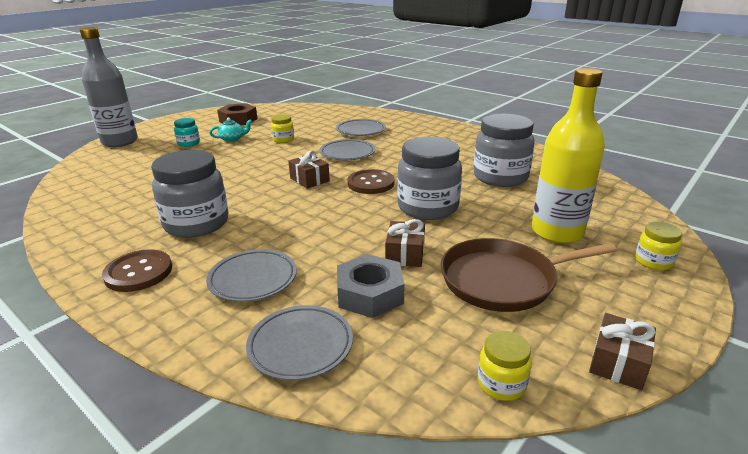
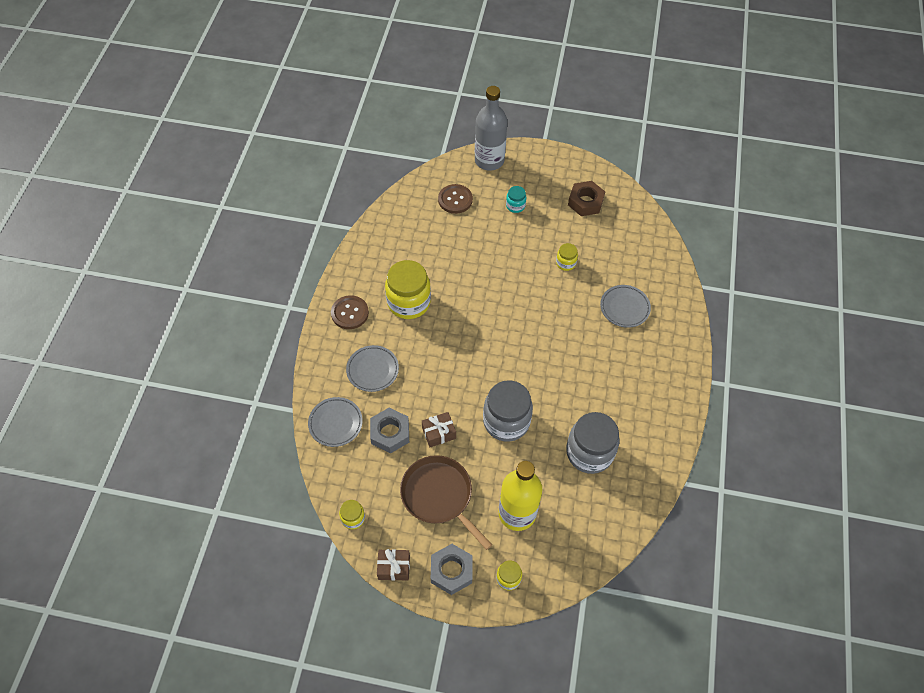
camera: 60 degrees right, 30 degrees up
grey jar [151,150,229,238] -> yellow jar [385,260,431,319]
turquoise teapot [209,118,252,142] -> none
brown gift [288,150,330,189] -> none
grey plate [320,139,375,160] -> none
brown button [347,169,395,194] -> brown button moved to [438,184,473,214]
none -> grey nut [431,544,473,595]

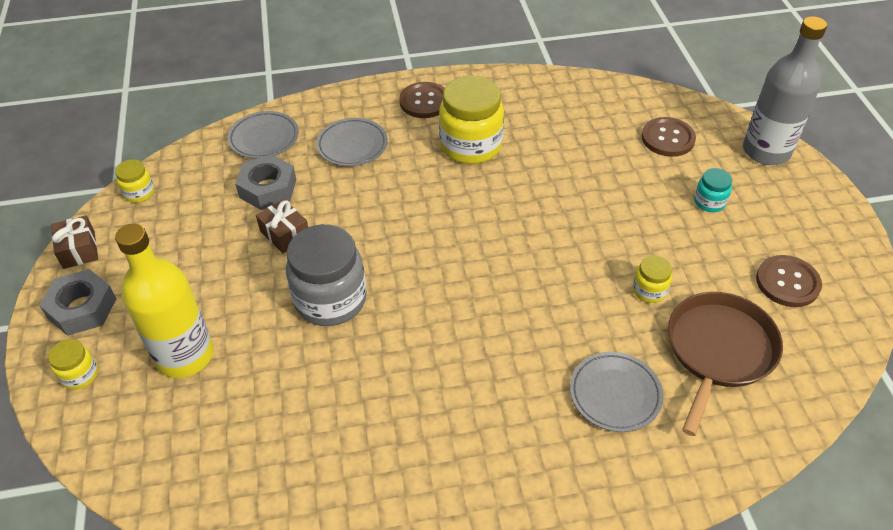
camera: 70 degrees right, 10 degrees down
brown pan [400,455,492,550] -> brown pan moved to [668,292,783,436]
grey jar [566,412,619,474] -> none
brown nut [568,181,605,216] -> brown button [756,255,822,307]

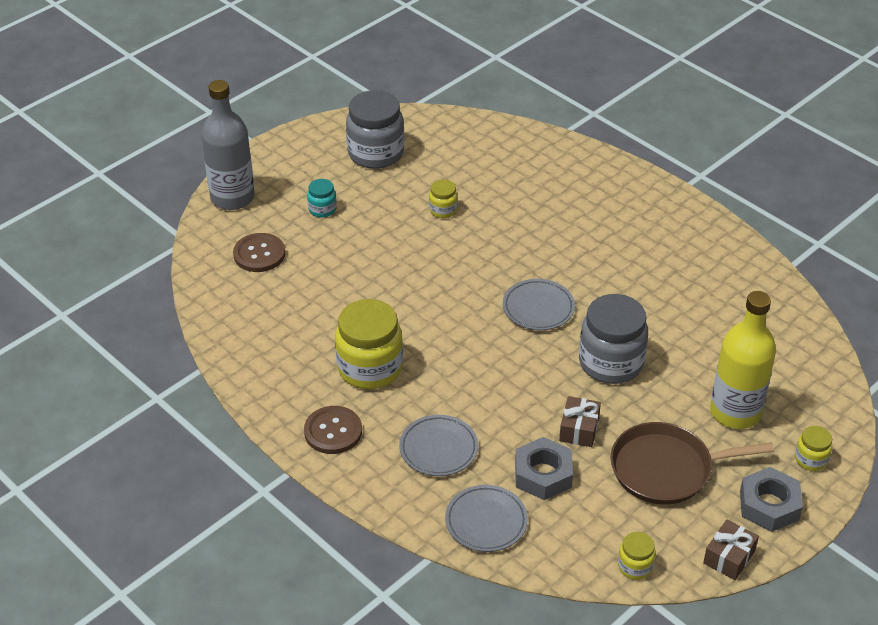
camera: 125 degrees left, 5 degrees down
grey plate [570,352,663,432] -> grey plate moved to [503,279,575,330]
brown pan [668,292,783,436] -> brown pan moved to [611,422,774,505]
brown button [756,255,822,307] -> grey jar [346,90,404,169]

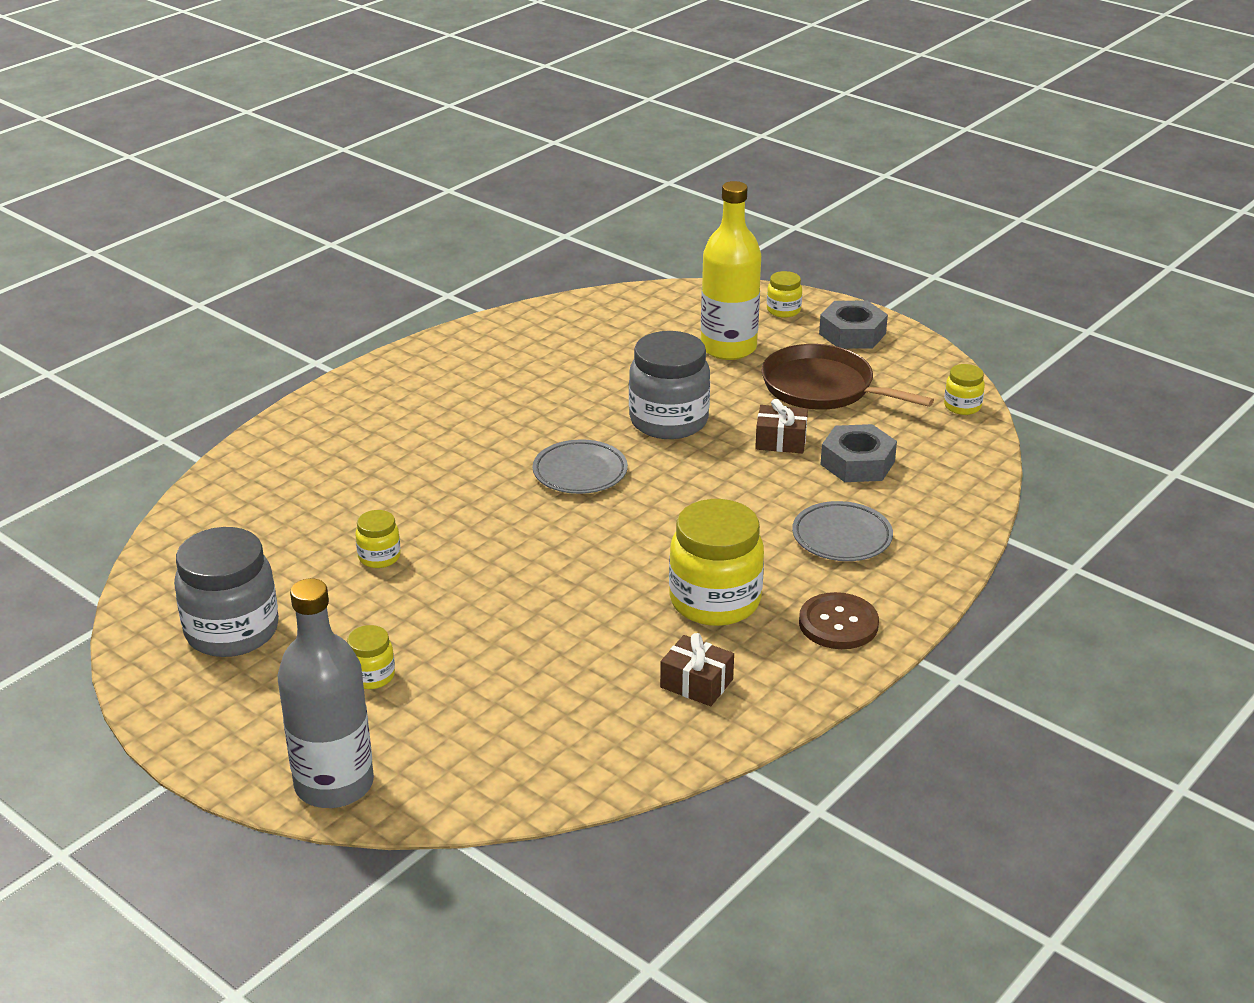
camera: 95 degrees left, 10 degrees down
brown button [233,233,285,272] -> none
turquoise jar [307,179,337,218] -> yellow jar [347,625,395,689]
grey plate [445,485,528,552] -> none
brown pan [611,422,774,505] -> brown pan turned 135 degrees clockwise [762,344,934,410]
brown gift [703,520,759,580] -> brown gift moved to [660,633,734,706]

